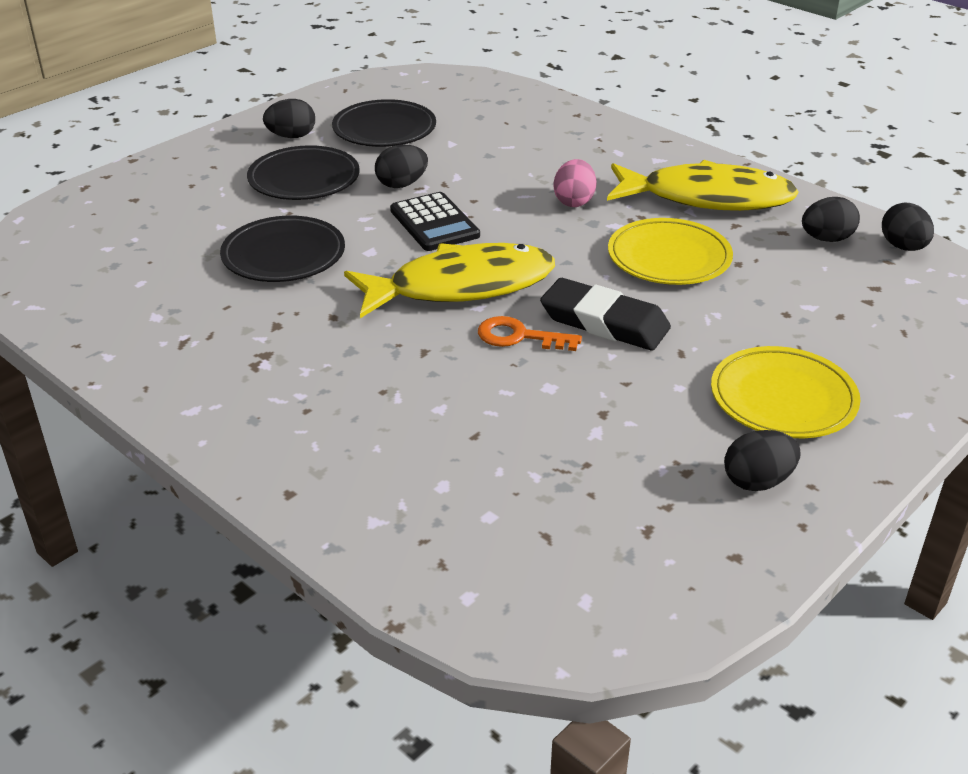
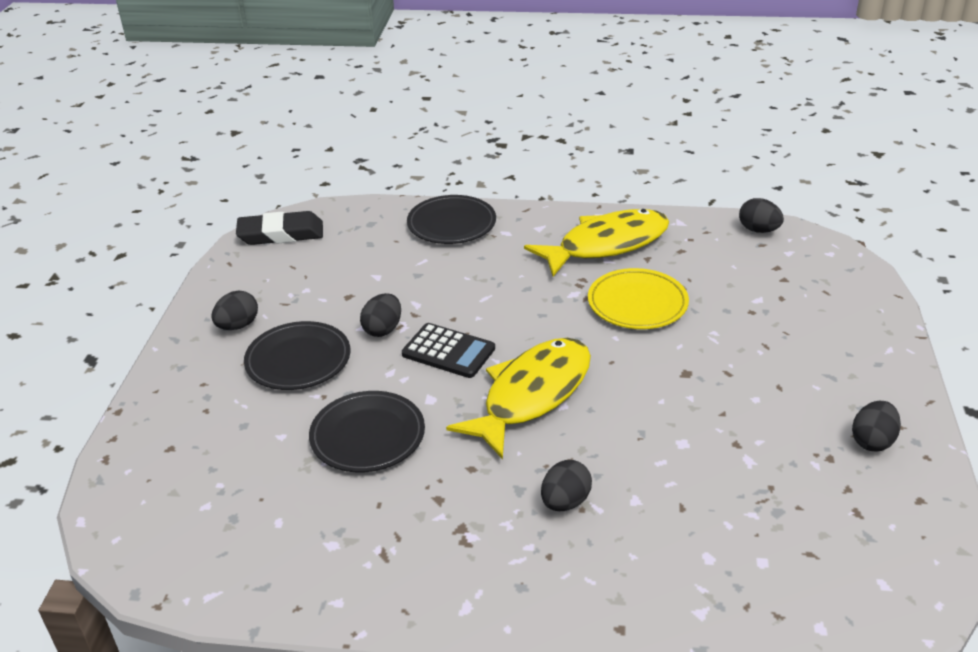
camera: 35 degrees left, 0 degrees up
black plate [332,99,436,147] -> black plate moved to [407,195,496,244]
orange key [478,316,582,351] -> none
black eraser [540,278,671,351] -> black eraser moved to [236,211,323,245]
pink egg [554,159,597,207] -> none
yellow plate [711,346,860,438] -> none
black egg [802,197,860,242] -> black egg moved to [541,460,592,511]

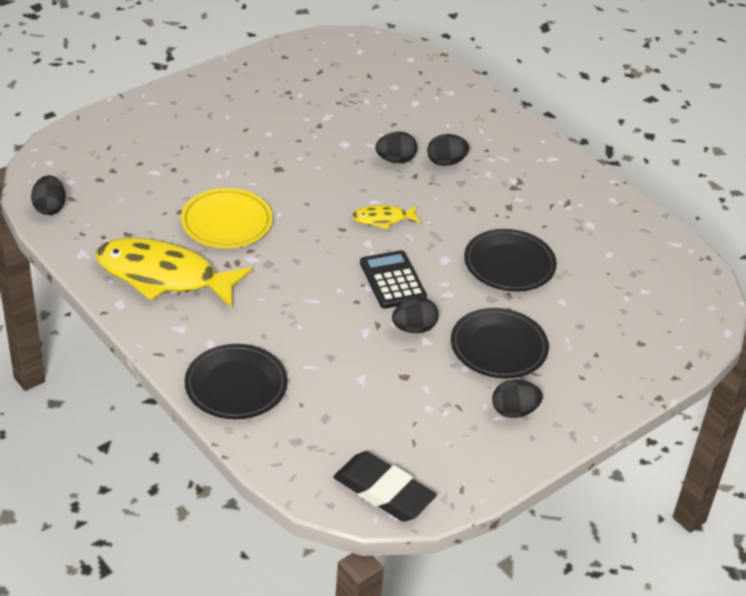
camera: 140 degrees left, 5 degrees up
yellow fish [446,338,591,459] -> yellow fish [352,205,421,229], size x0.46
black egg [852,401,901,452] -> black egg moved to [376,132,417,163]

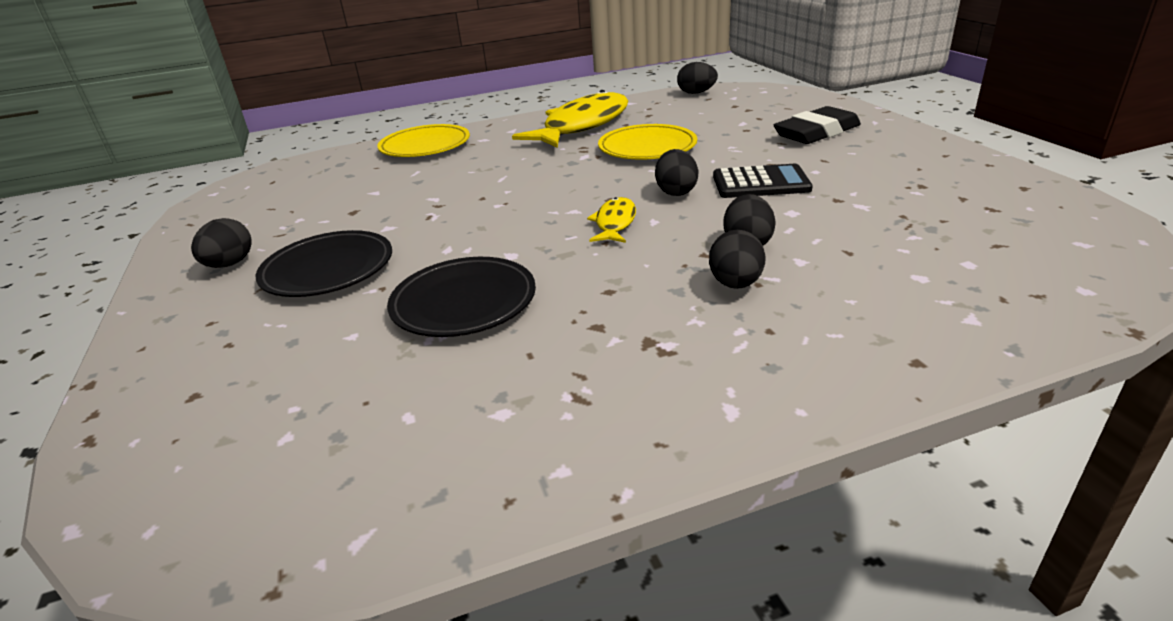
camera: 115 degrees right, 10 degrees down
black plate [185,344,288,419] -> yellow plate [377,124,470,157]
black eraser [333,451,437,522] -> black eraser moved to [774,106,861,144]
black calculator [360,250,427,308] -> black calculator moved to [713,164,813,198]
black egg [392,297,439,333] -> black egg moved to [655,149,698,196]

